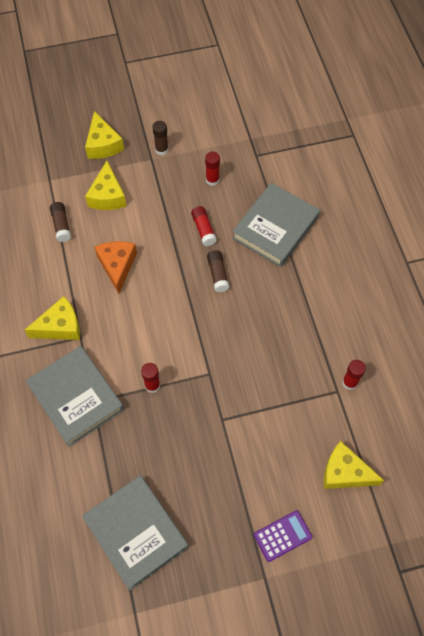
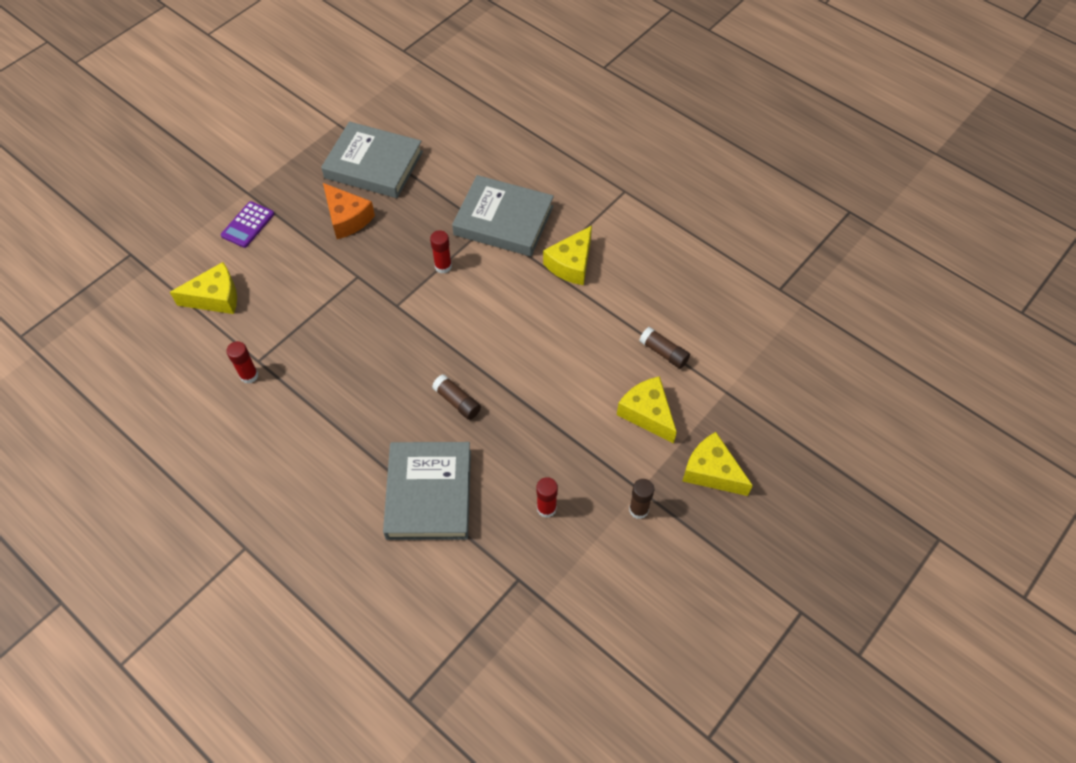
camera: 145 degrees right, 5 degrees down
orange cheese [94,241,137,294] -> orange cheese moved to [323,183,375,239]
red glue stick [191,206,217,246] -> none

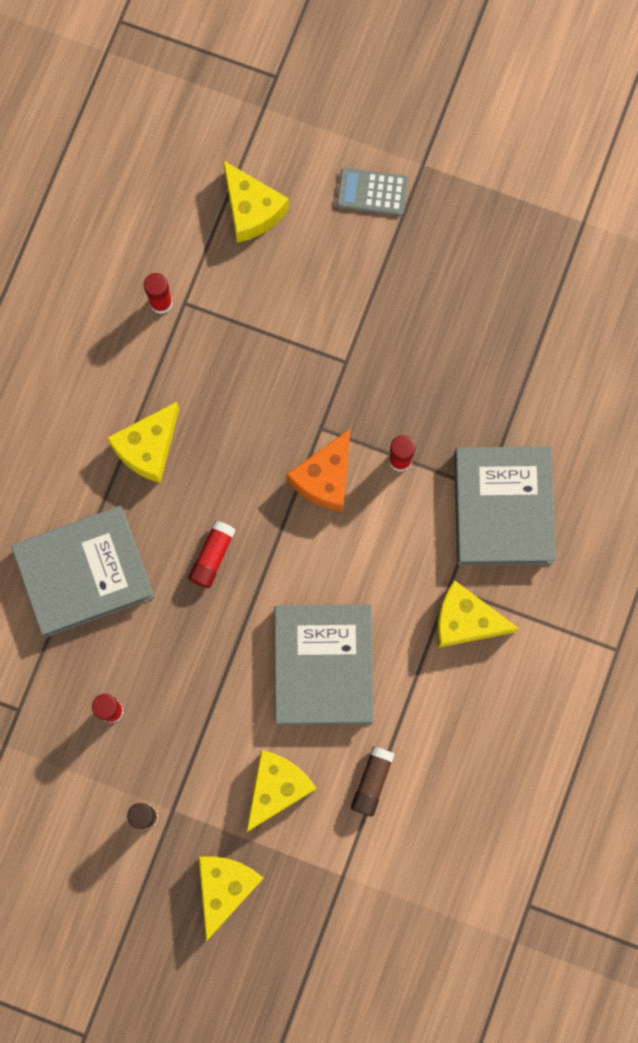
camera: 70 degrees right, 20 degrees up
purple calculator [221,201,274,248] -> grey calculator [336,167,408,216]
grey book [321,122,423,198] -> grey book moved to [274,604,374,725]
orange cheese [323,183,375,239] -> orange cheese moved to [286,428,351,512]
brown glue stick [432,375,481,420] -> red glue stick [188,520,236,588]
none -> yellow cheese [107,402,179,483]

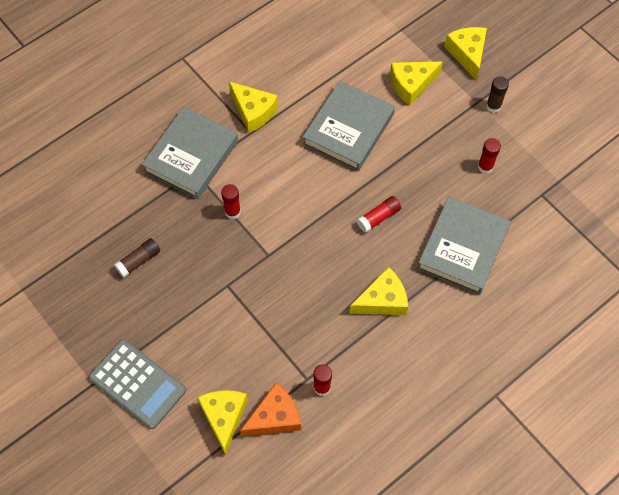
camera: 150 degrees left, 15 degrees down
grey book [11,506,155,637] -> grey book turned 75 degrees counterclockwise [417,197,511,295]
yellow cheese [198,856,264,941] -> yellow cheese turned 120 degrees clockwise [444,27,487,81]
orange cheese [286,428,351,512] -> orange cheese moved to [240,383,301,437]
grey calculator [336,167,408,216] -> grey calculator [89,339,186,429], size x1.66
brown glue stick [351,746,395,817] -> brown glue stick moved to [114,238,160,278]

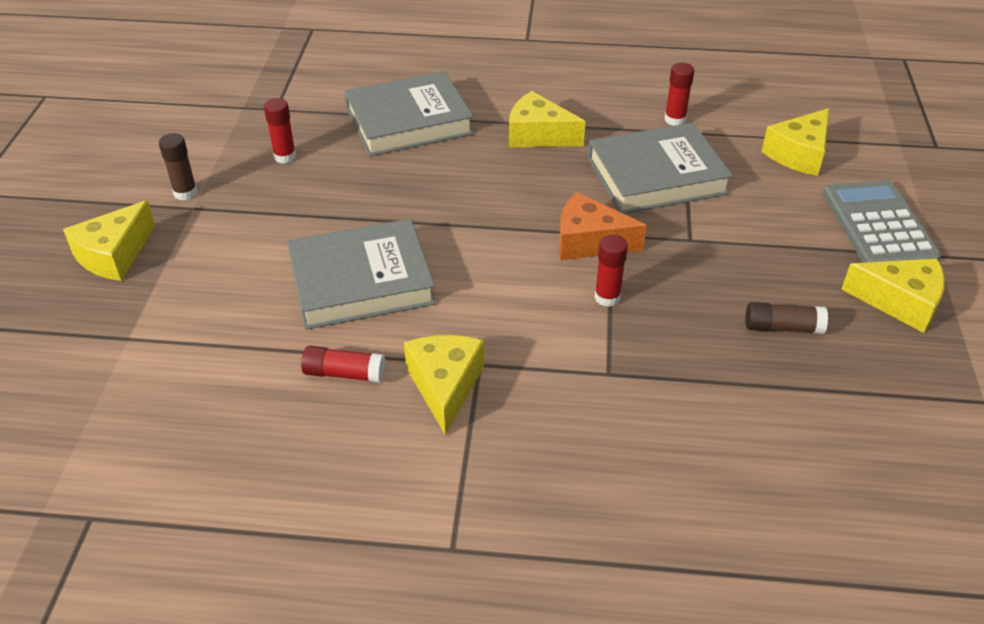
camera: 135 degrees left, 20 degrees down
grey book [142,107,238,199] -> grey book moved to [588,123,733,214]
orange cheese [240,383,301,437] -> orange cheese moved to [559,192,647,260]
red glue stick [357,196,401,233] -> red glue stick moved to [301,346,385,383]
yellow cheese [390,61,443,106] -> yellow cheese moved to [841,259,945,333]

